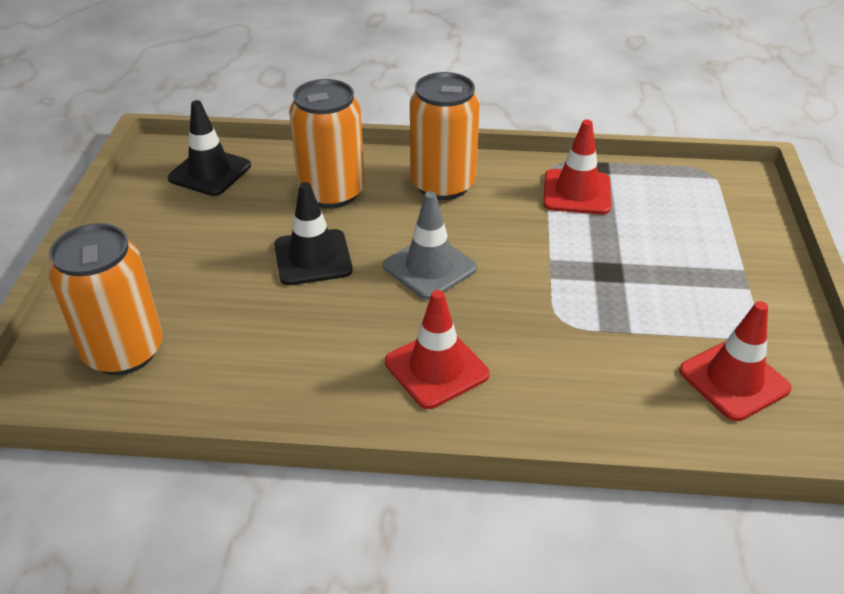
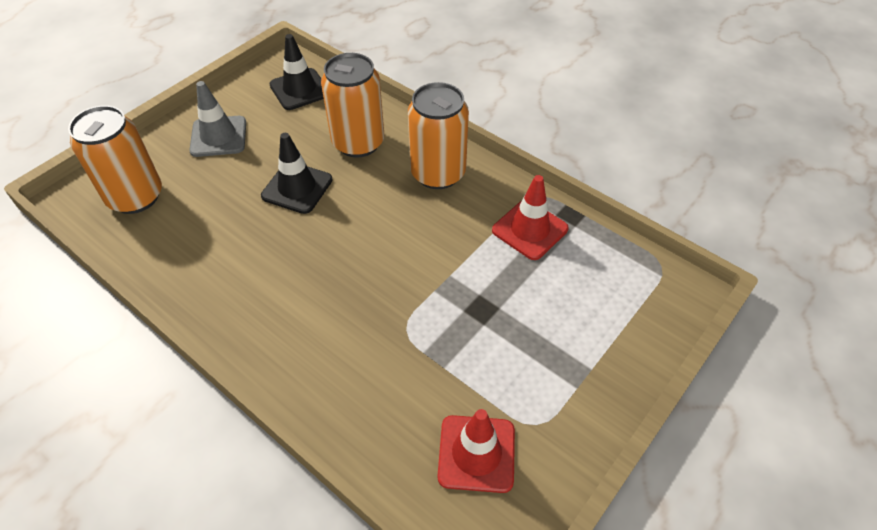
camera: 35 degrees right, 10 degrees up
grey traffic cone [383,191,477,300] -> grey traffic cone moved to [189,81,246,157]
red traffic cone [385,290,489,409] -> none

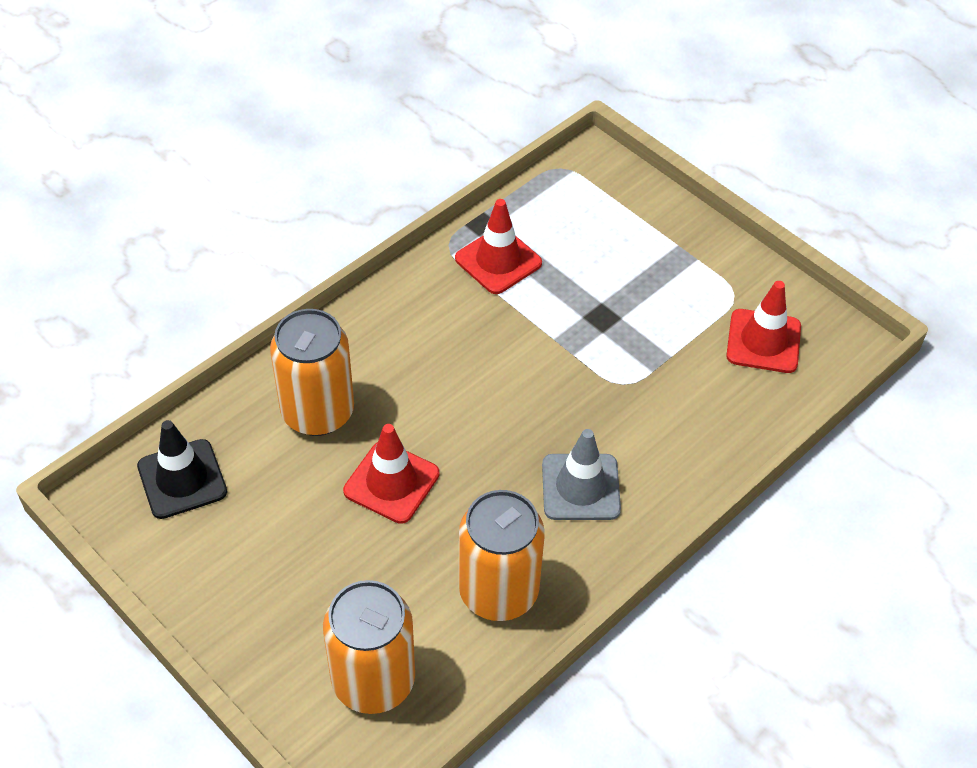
camera: 85 degrees left, 0 degrees up
grey traffic cone [189,81,246,157] -> grey traffic cone moved to [542,429,621,520]
black traffic cone [261,133,332,214] -> red traffic cone [343,424,440,524]
orange can [408,82,469,189] -> orange can moved to [459,490,545,621]

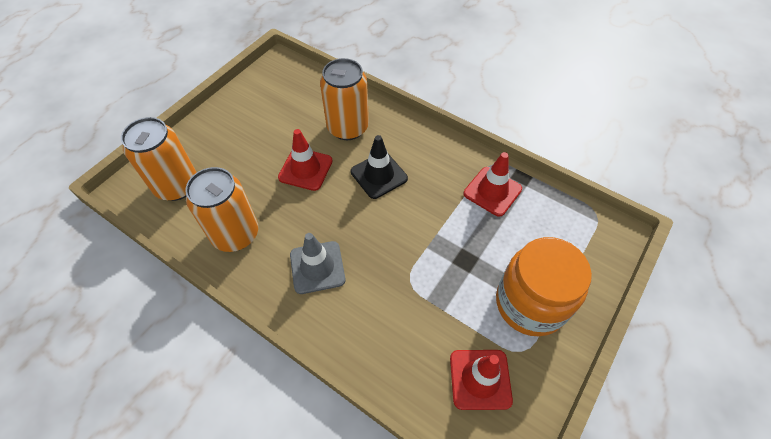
camera: 80 degrees right, 5 degrees up
black traffic cone [137,420,227,519] -> black traffic cone moved to [351,135,408,199]
none -> orange jar [496,237,592,336]

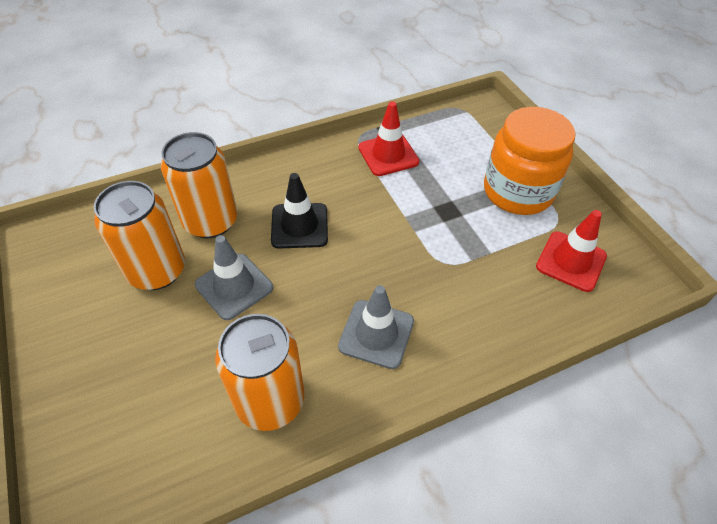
camera: 60 degrees left, 5 degrees down
orange can [121,117,197,201] -> orange can moved to [94,181,185,290]
red traffic cone [278,129,333,191] -> grey traffic cone [195,235,273,320]

